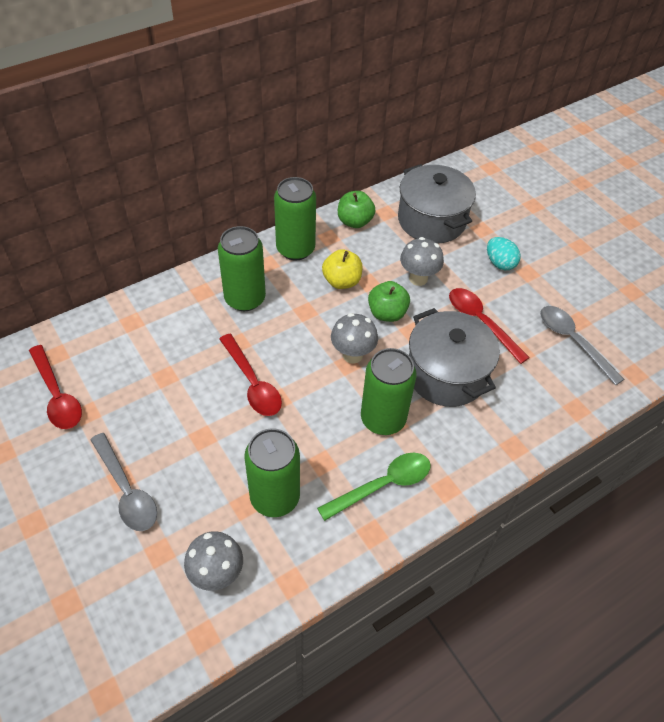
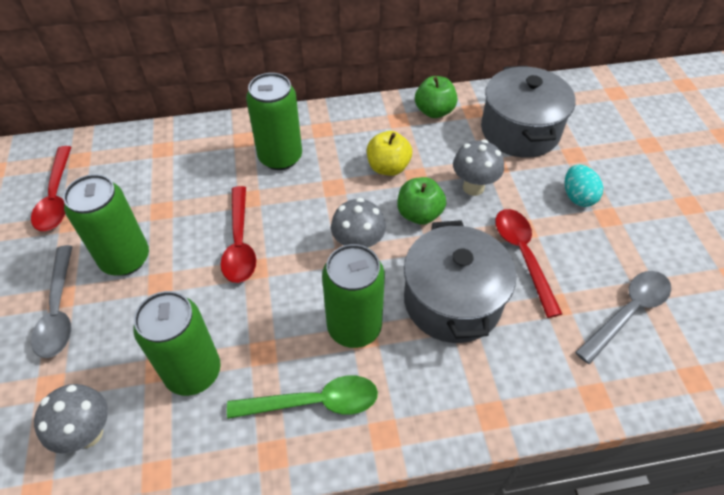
camera: 25 degrees right, 0 degrees up
green can [274,177,316,261] -> green can moved to [63,174,149,276]
grey spoon [540,306,624,386] -> grey spoon turned 60 degrees clockwise [575,271,671,364]

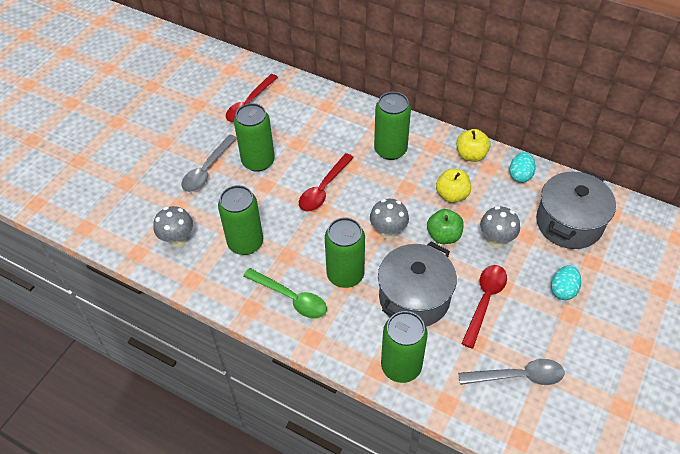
camera: 40 degrees right, 0 degrees up
green apple [415,76,457,118] -> turquoise egg [509,152,536,183]
none -> green can [381,311,428,383]
none -> yellow apple [456,129,490,162]

